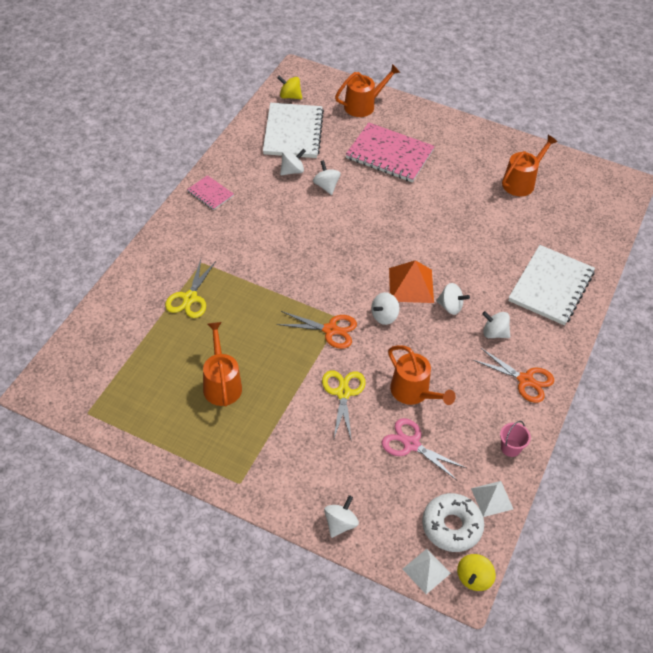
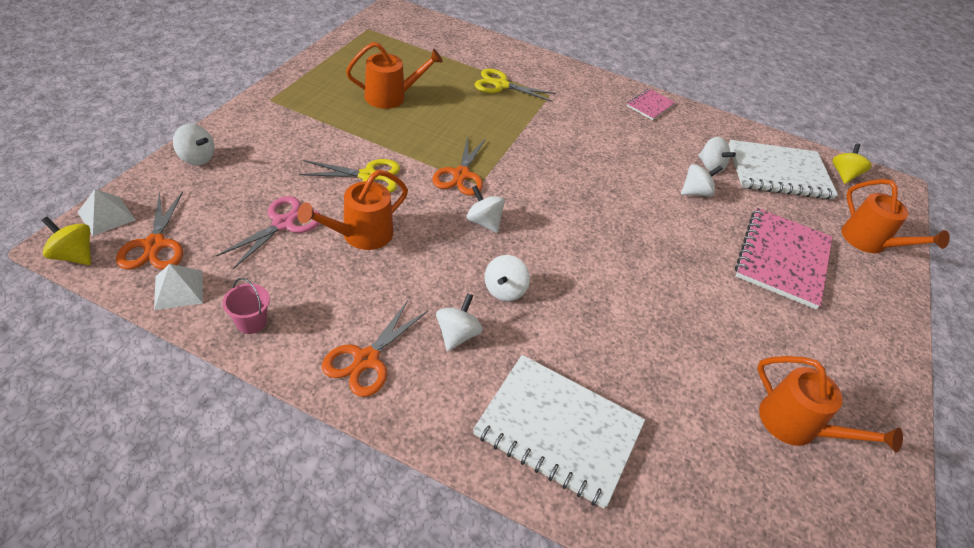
camera: 85 degrees right, 5 degrees down
orange pyramid [389,260,434,303] -> none
white donut [422,493,484,552] -> orange scissors [116,191,183,269]

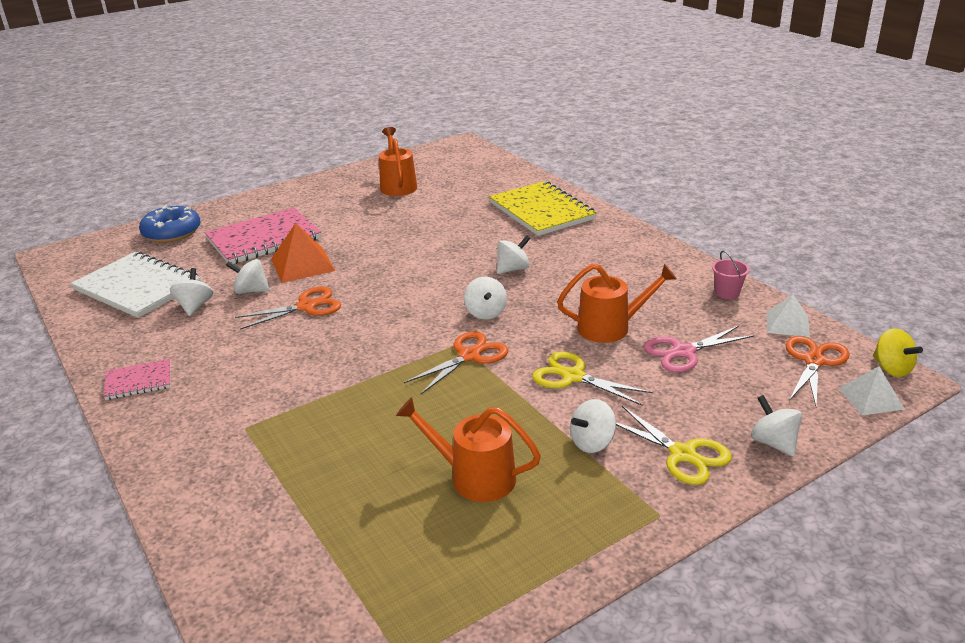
camera: 140 degrees left, 15 degrees down
orange scissors [322,300,428,397] -> orange scissors moved to [235,286,341,330]
white spinning top [436,293,483,351] -> white spinning top moved to [570,399,616,453]
white notebook [473,355,645,509] -> yellow notebook [489,181,597,236]
yellow scissors [475,69,556,102] -> yellow scissors moved to [616,406,732,485]
yellow spinning top [833,143,871,184] -> none
orange watering can [841,179,949,253] -> blue donut [139,205,201,243]
none -> orange pyramid [271,223,335,283]

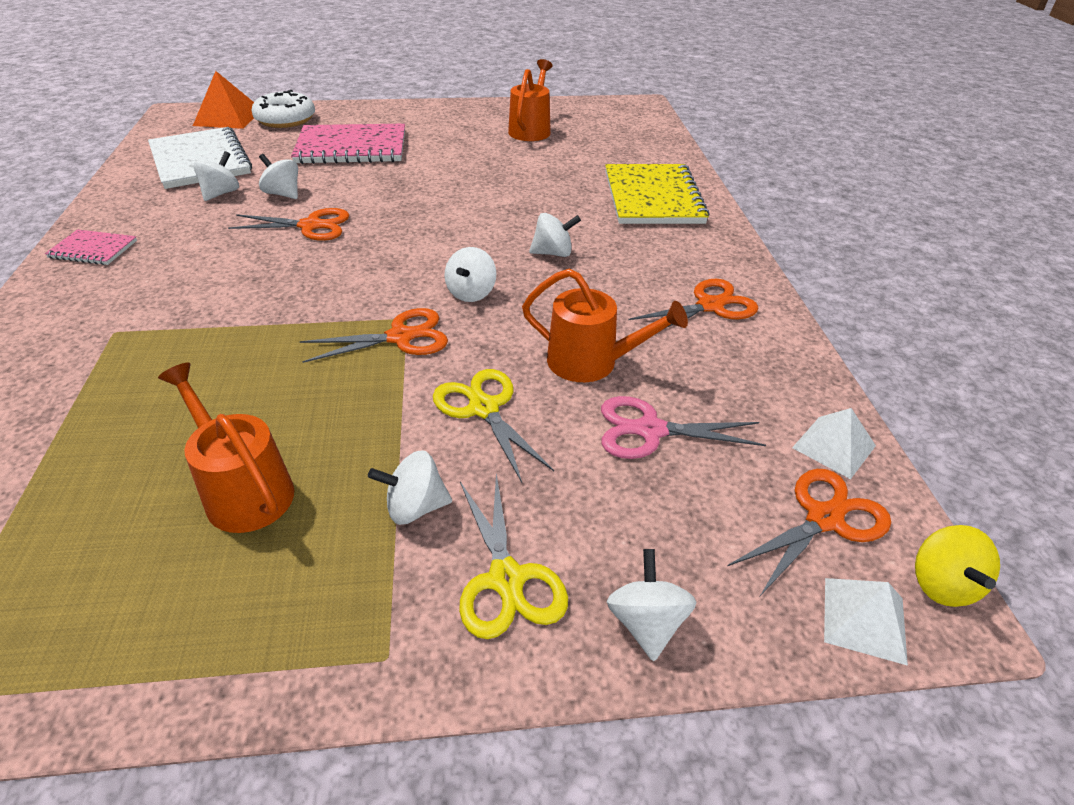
camera: 25 degrees right, 10 degrees up
blue donut [139,205,201,243] -> white donut [251,90,315,128]
orange pyramid [271,223,335,283] -> orange pyramid moved to [193,71,254,129]
pink bucket [712,251,750,299] -> none
none -> orange scissors [628,279,758,329]

